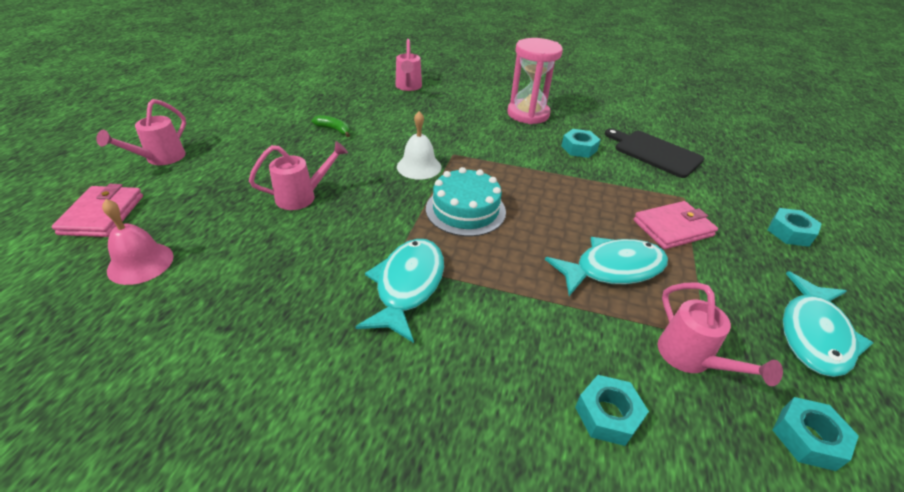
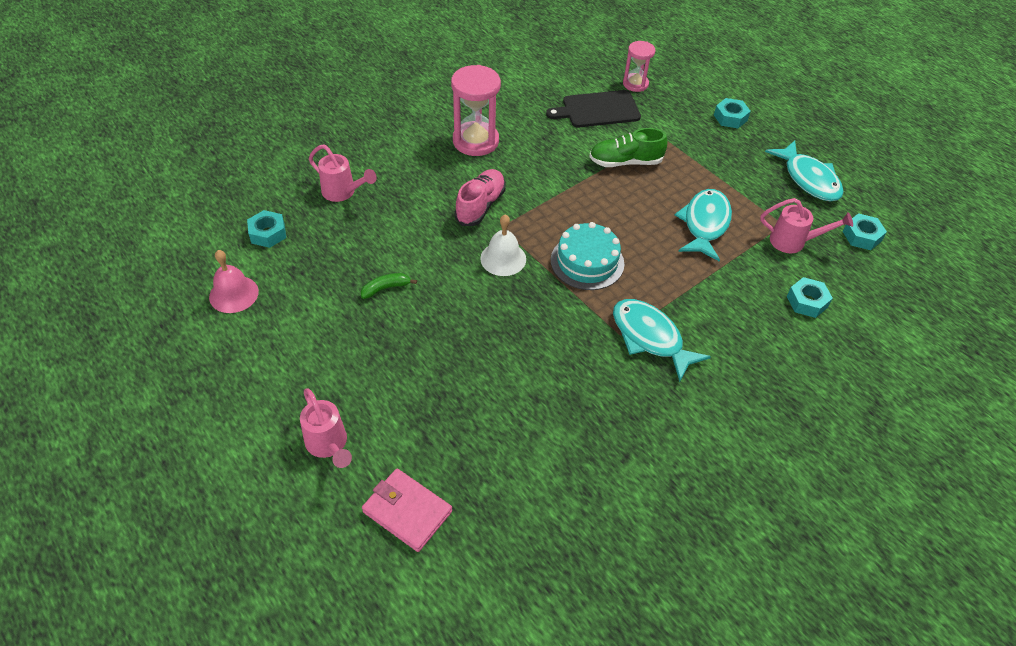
camera: 55 degrees left, 10 degrees up
pink bell [102,199,174,285] -> pink bell moved to [209,250,259,313]
pink watering can [249,141,348,210] -> none
turquoise nut [561,129,600,158] -> turquoise nut moved to [247,210,286,248]
pink wallet [634,201,718,249] -> none
none -> pink shoe [454,169,506,226]
none -> green shoe [589,128,667,167]
none -> pink hourglass [623,41,655,92]

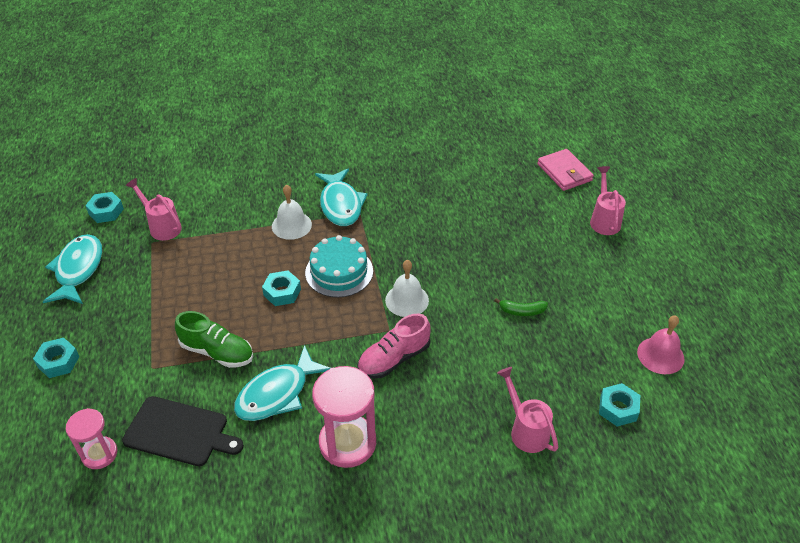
camera: 150 degrees left, 5 degrees down
turquoise fish [675,189,732,261] -> turquoise fish moved to [234,345,330,421]
turquoise nut [787,277,833,318] -> turquoise nut moved to [262,270,301,306]
none -> white bell [272,185,312,240]

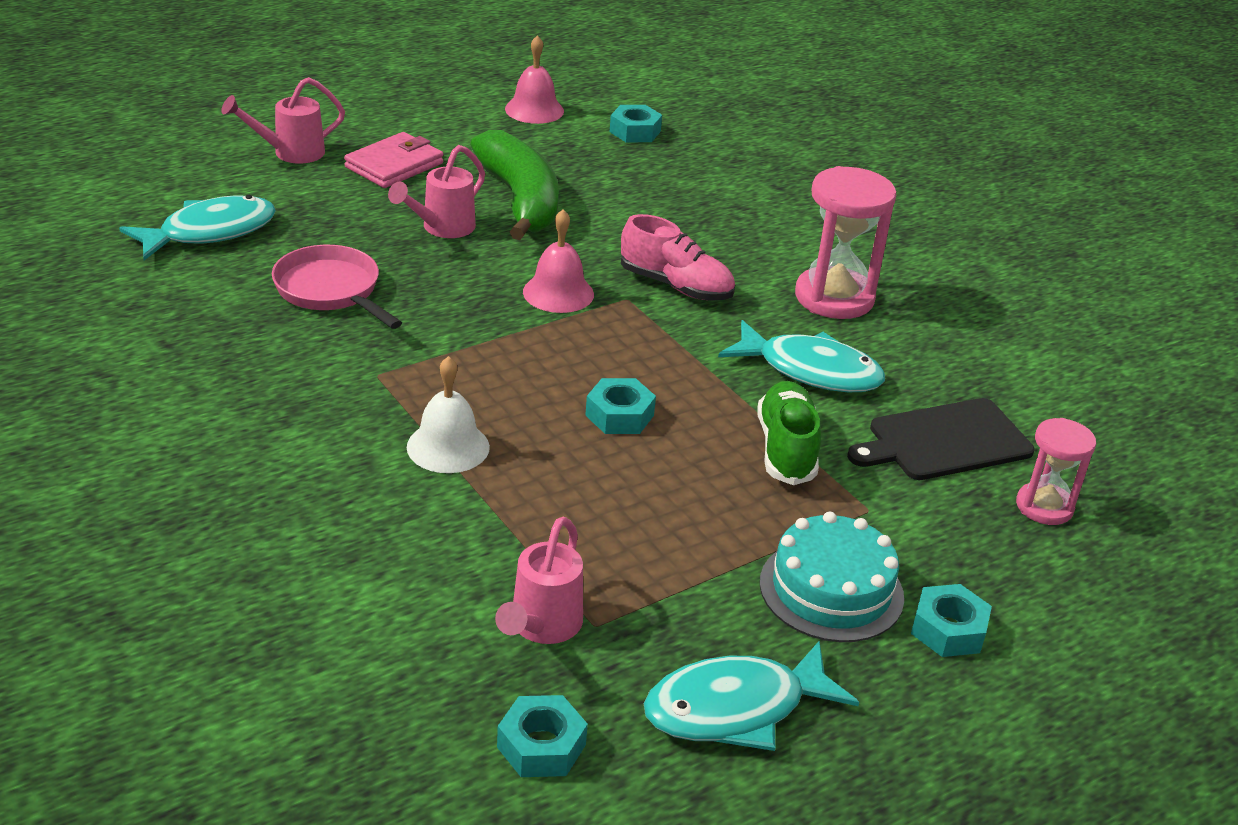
camera: 115 degrees left, 10 degrees down
black cutting board [122,396,244,466] -> black cutting board turned 105 degrees counterclockwise [847,398,1034,480]
turquoise cake [305,235,373,298] -> turquoise cake moved to [760,512,904,642]
turquoise fish [315,168,368,226] -> turquoise fish moved to [119,195,276,260]
white bell [385,260,429,317] -> pink bell [523,209,594,313]
green banana [494,298,548,316] -> green banana [470,130,559,240], size x2.44
pink watering can [497,367,558,453] -> pink watering can moved to [388,145,485,238]
pink wallet [537,149,594,191] -> pink wallet moved to [344,132,443,188]
none -> pink pan [272,245,402,329]

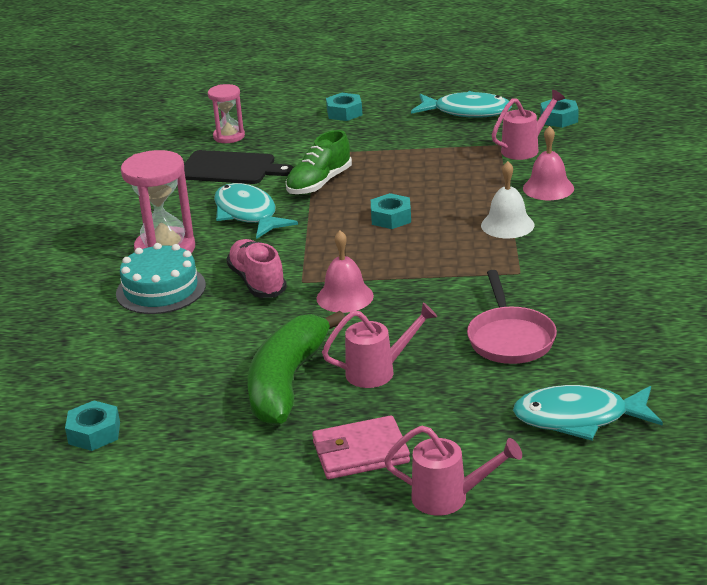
camera: 140 degrees left, 5 degrees down
pink bell [505,35,564,124] -> pink bell moved to [523,126,574,200]
turquoise cake [760,512,904,642] -> turquoise cake moved to [116,243,206,314]

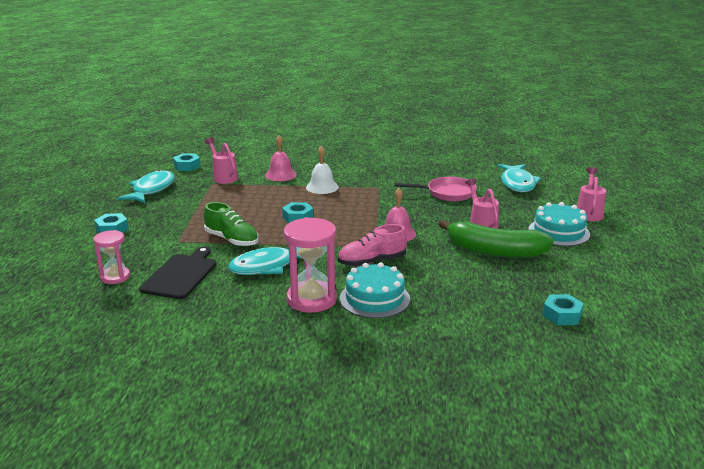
camera: 90 degrees left, 5 degrees down
pink wallet [312,415,410,479] -> turquoise cake [528,202,590,246]

